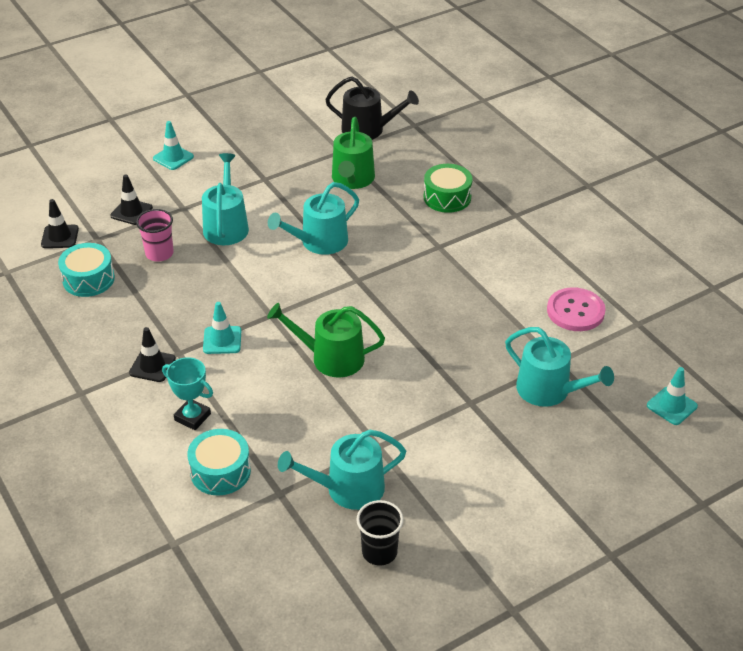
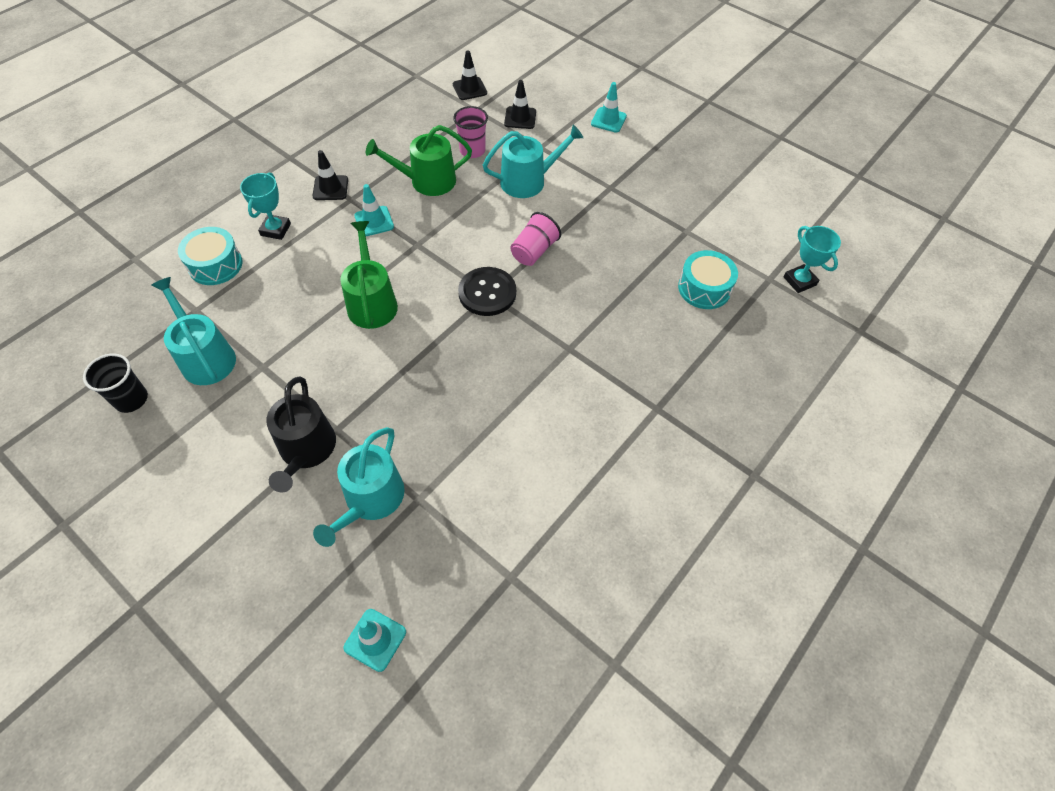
camera: 70 degrees right, 15 degrees up
turquoise drum [58,243,115,297] -> turquoise drum moved to [678,250,738,309]
turquoise watering can [268,182,359,255] -> pink cup [510,212,561,266]
black watering can [325,76,419,140] -> black watering can moved to [266,376,336,493]
green watering can [332,117,375,189] -> green watering can moved to [366,125,472,196]
green drum [424,164,473,213] -> none
pink button [547,287,606,331] -> none
none -> black button [458,267,516,316]
none -> turquoise trophy [784,226,841,293]

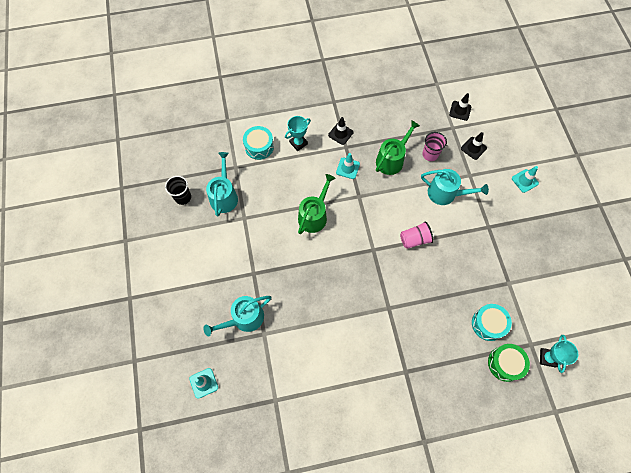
camera: 40 degrees right, 10 degrees up
black watering can [266,376,336,493] -> none
green watering can [366,125,472,196] -> green watering can turned 105 degrees clockwise [376,120,420,175]
black button [458,267,516,316] -> none
none -> green drum [488,344,530,382]

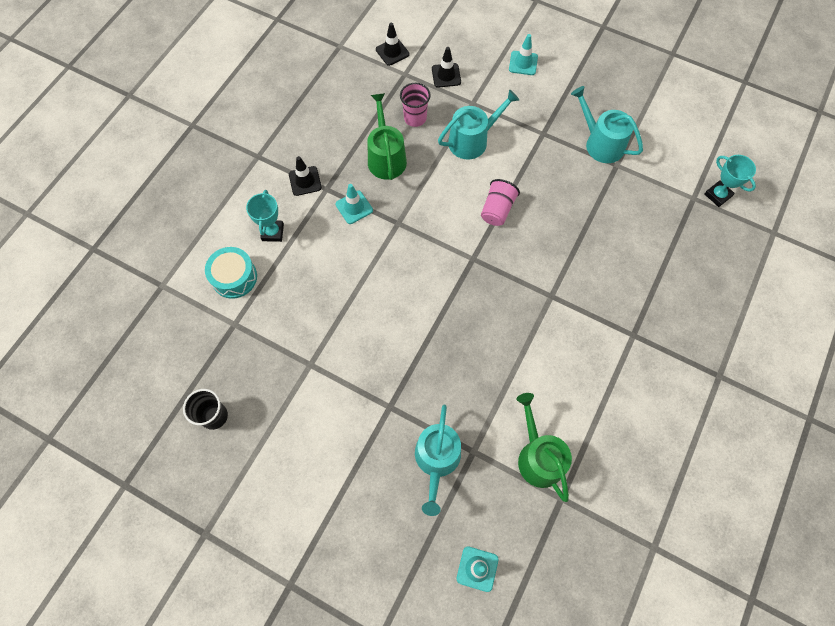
camera: 50 degrees left, 0 degrees up
turquoise watering can [206,152,238,217] -> turquoise watering can moved to [571,86,643,163]
green watering can [298,174,335,234] -> green watering can moved to [516,393,572,502]
turquoise drum [472,304,512,341] -> none
green drum [488,344,530,382] -> none

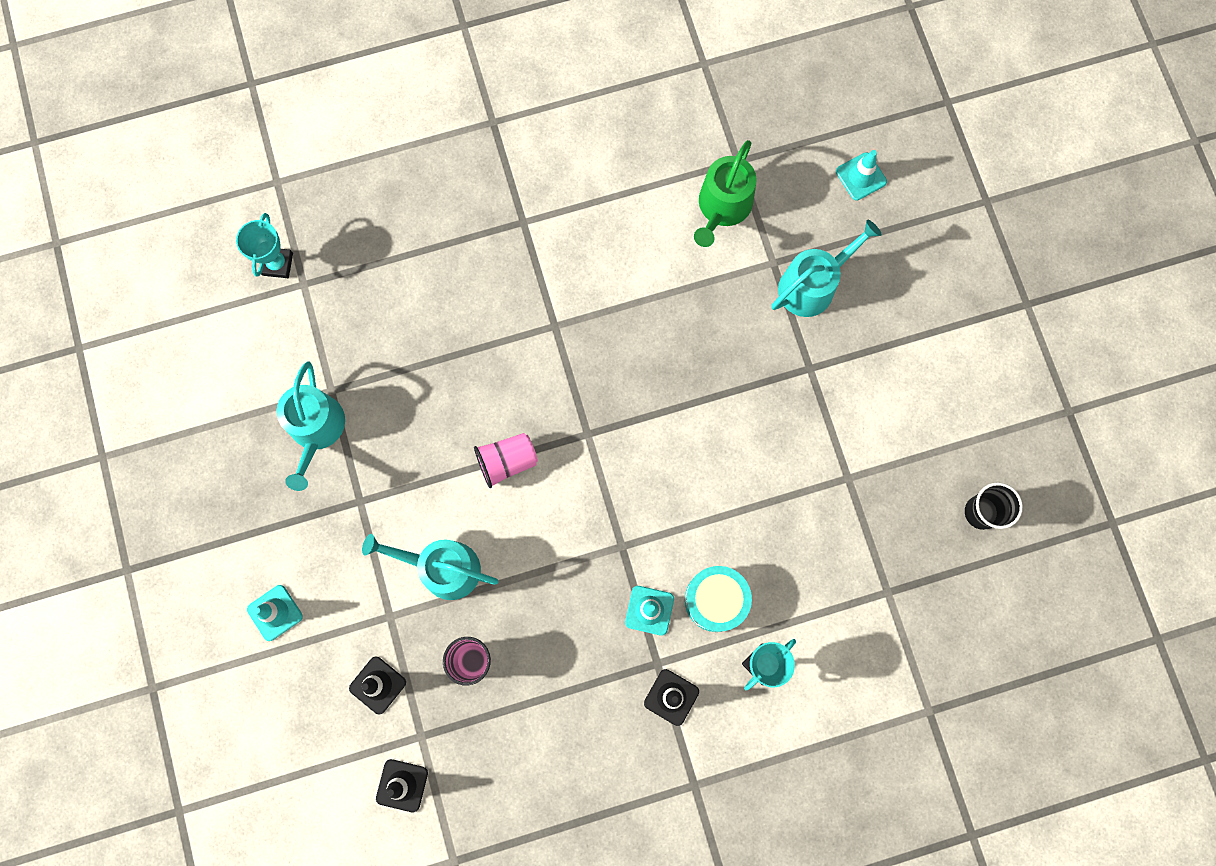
camera: 135 degrees left, 10 degrees up
turquoise drum [205,247,257,299] -> turquoise drum moved to [685,566,752,632]
green watering can [368,93,407,180] -> none

